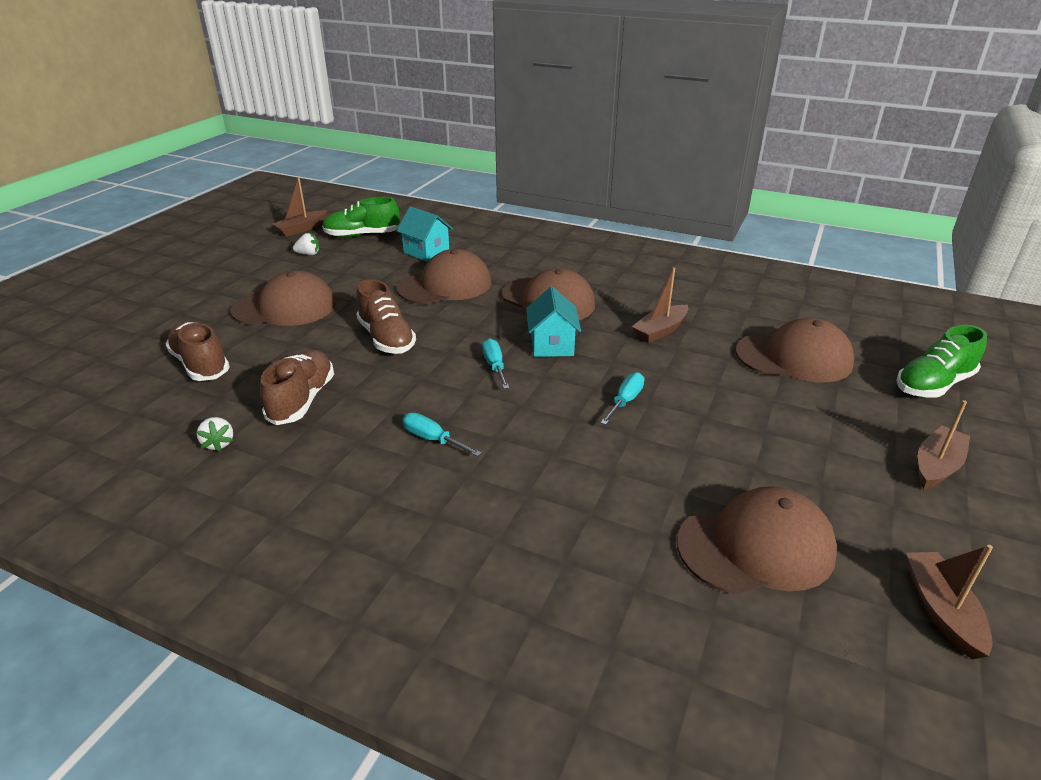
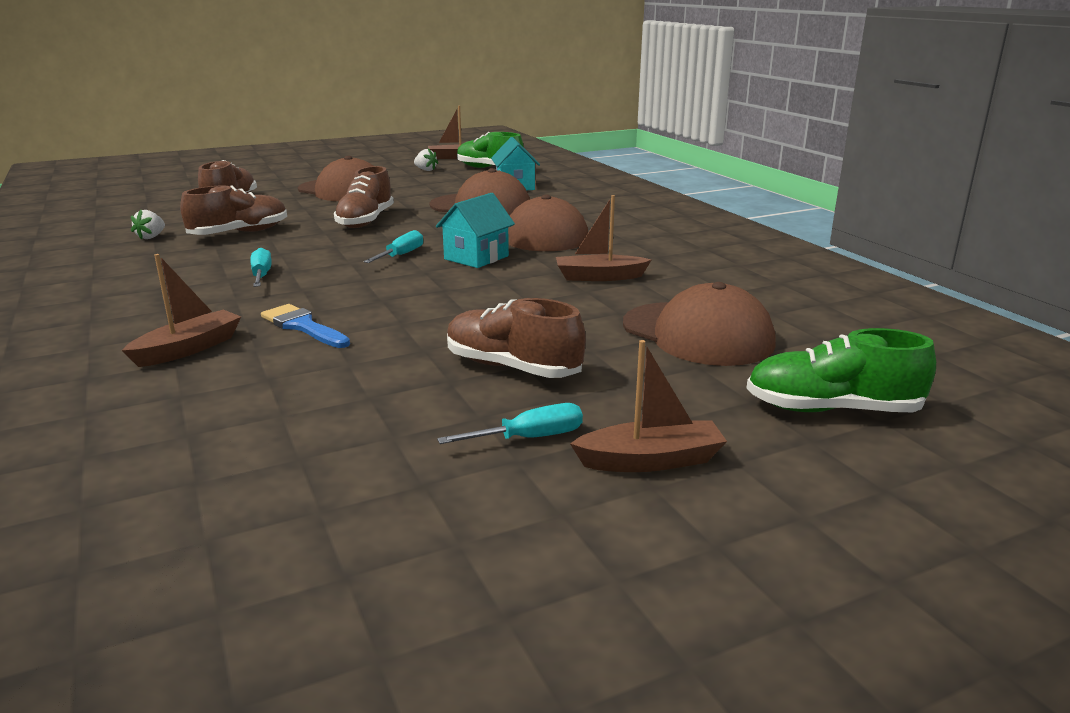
camera: 40 degrees right, 10 degrees down
turquoise screwdriver [600,372,645,425] -> turquoise screwdriver moved to [437,403,583,444]
brown cap [677,486,838,594] -> none
brown boat [906,545,993,659] -> brown boat moved to [122,254,241,367]
none -> blue brush [261,304,350,348]
none -> brown shoe [447,298,586,378]

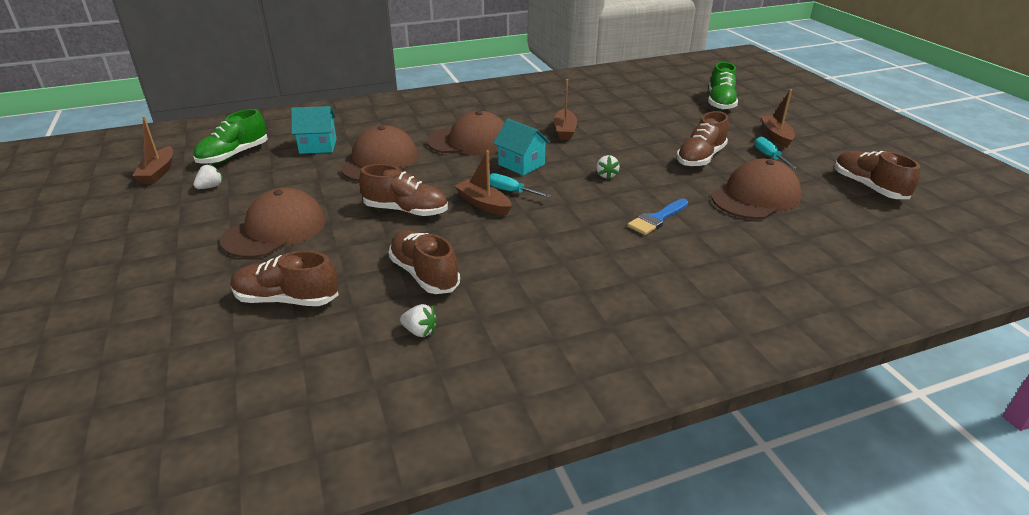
camera: 85 degrees left, 10 degrees up
brown boat [122,254,241,367] -> brown boat moved to [454,150,512,216]
turquoise screwdriver [251,248,272,287] -> none
brown cap [623,282,776,366] -> brown cap moved to [712,159,802,219]
none -> white strawberry [596,155,620,180]
none -> brown shoe [835,151,920,199]

